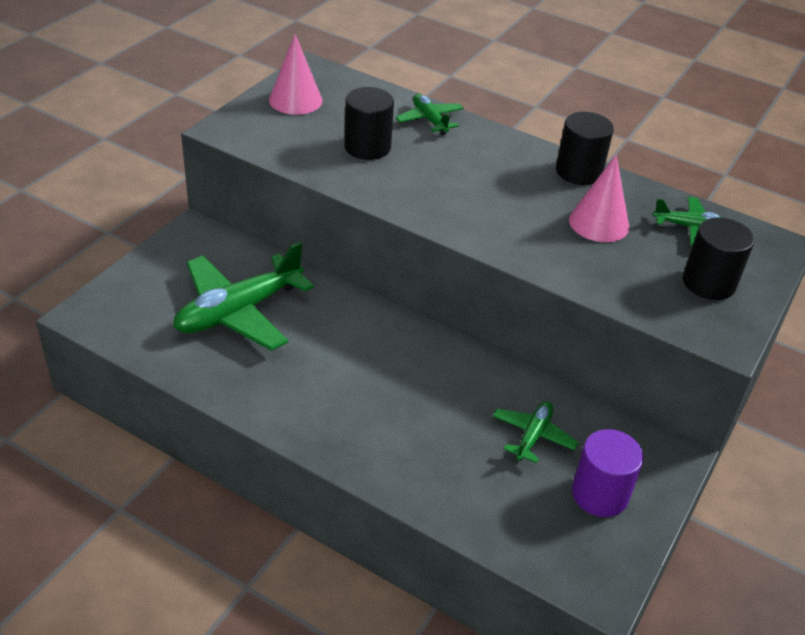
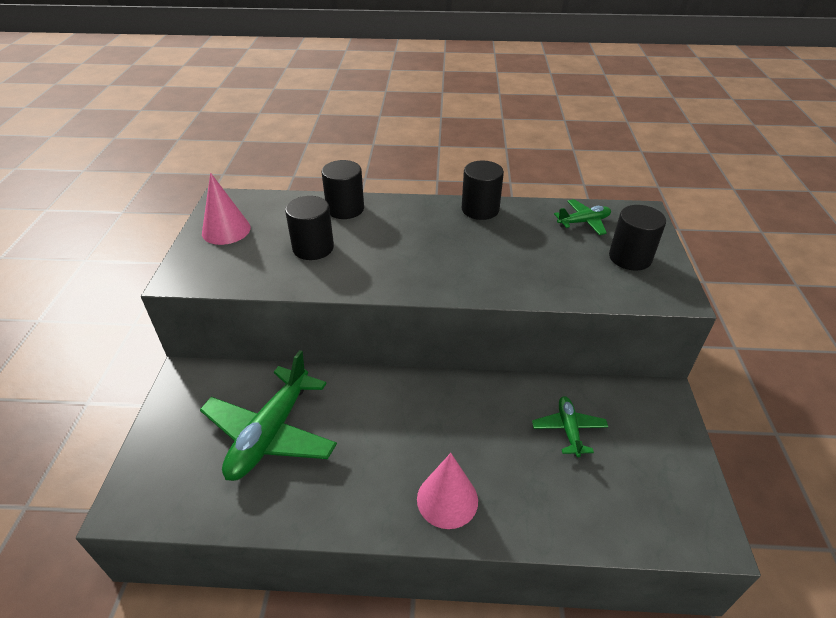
camera: 25 degrees left, 0 degrees up
green plane [395,94,464,136] -> black cylinder [322,160,364,219]
pink cone [569,155,629,242] -> pink cone moved to [417,453,478,529]
purple cylinder [572,429,644,517] -> none

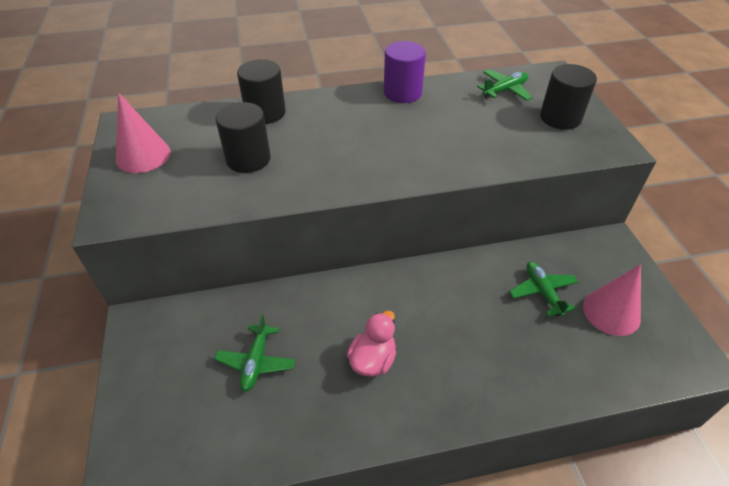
camera: 15 degrees left, 5 degrees up
green plane [200,350,337,481] -> green plane [214,314,295,392], size x0.51
pink cone [417,453,478,529] -> pink cone moved to [583,264,641,336]
black cylinder [462,160,504,220] -> purple cylinder [384,41,426,103]
none -> pink duck [347,311,396,377]

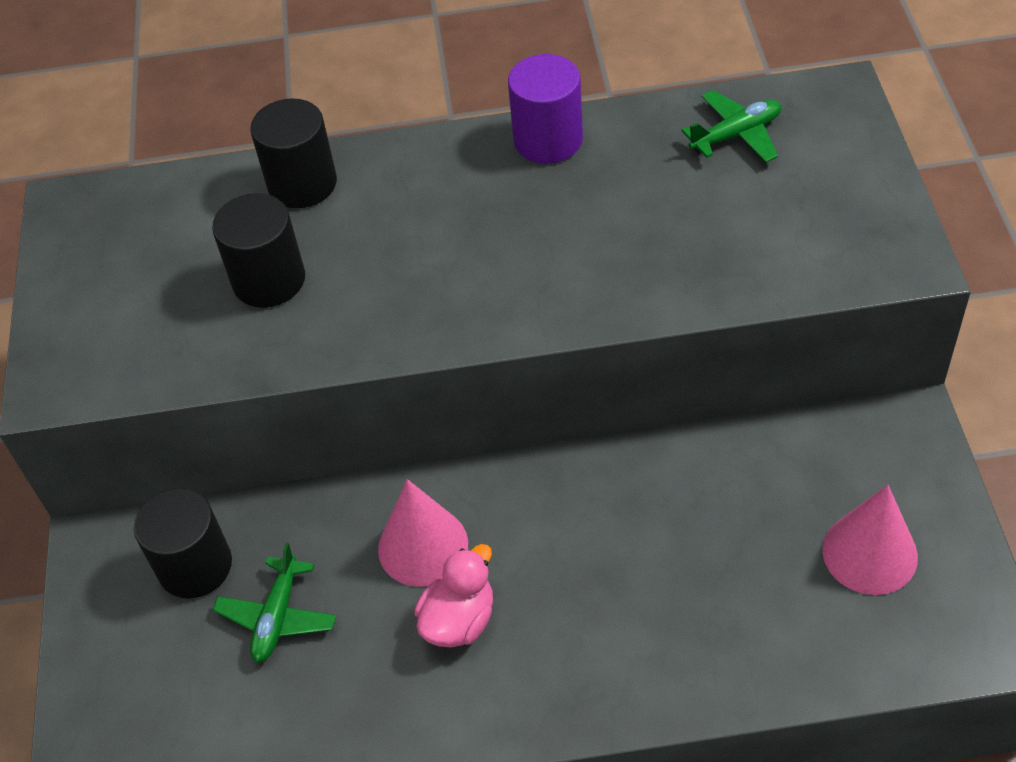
camera: 10 degrees right, 5 degrees up
pink cone [116,93,171,173] -> pink cone moved to [378,479,468,587]
green plane [509,262,578,317] -> none
black cylinder [540,64,597,130] -> black cylinder moved to [134,488,232,599]

